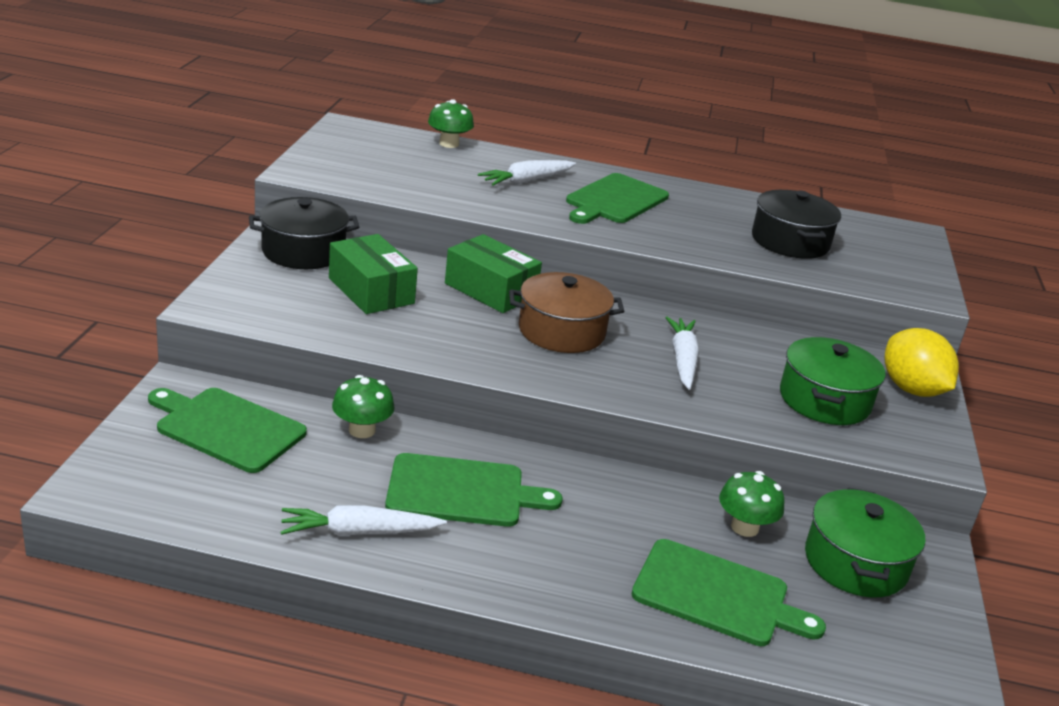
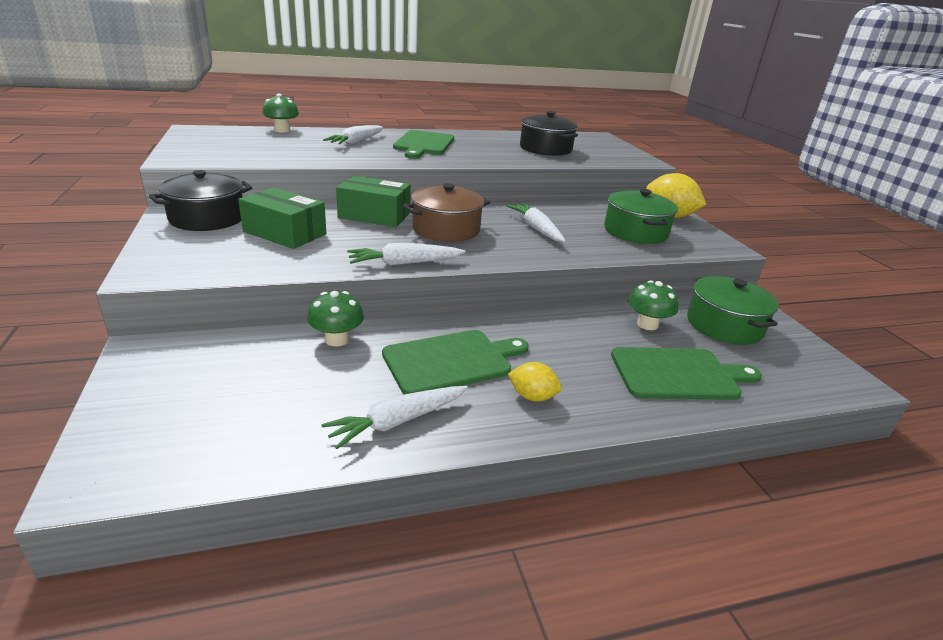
camera: 25 degrees left, 0 degrees up
green cutting board [148,388,307,473] -> none
none -> white carrot [347,243,466,266]
none -> yellow lemon [508,362,562,401]

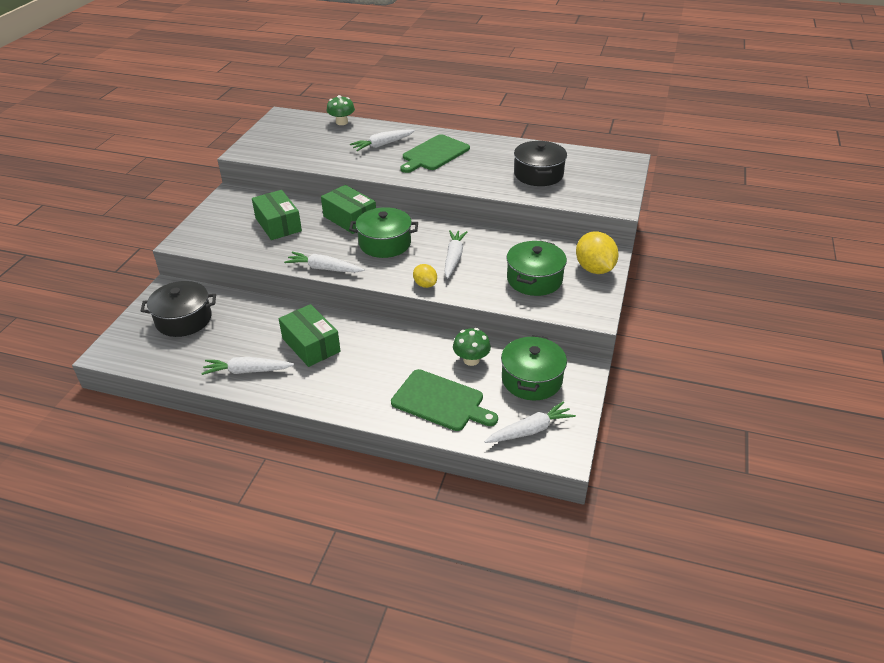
camera: 35 degrees right, 10 degrees up
black pot [149,170,252,231] -> black pot moved to [141,281,216,337]
green mushroom [307,291,364,346] -> none
green cutting board [382,330,529,394] -> green box [279,304,341,367]
brown pot [403,183,490,242] -> green pot [349,207,418,258]
yellow lemon [508,362,562,401] -> yellow lemon moved to [413,264,437,288]
none -> white carrot [484,401,576,443]

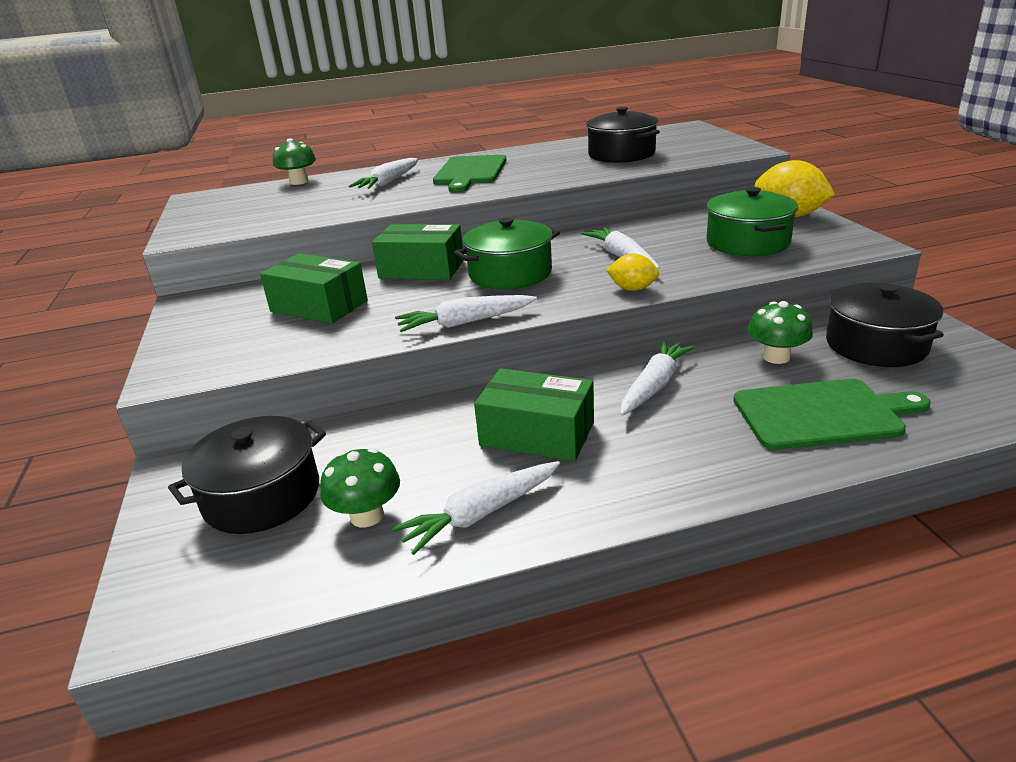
camera: 30 degrees left, 10 degrees down
white carrot [484,401,576,443] -> white carrot moved to [620,340,695,416]
green pot [501,335,567,400] -> black pot [826,283,944,367]
none -> green mushroom [320,448,400,527]

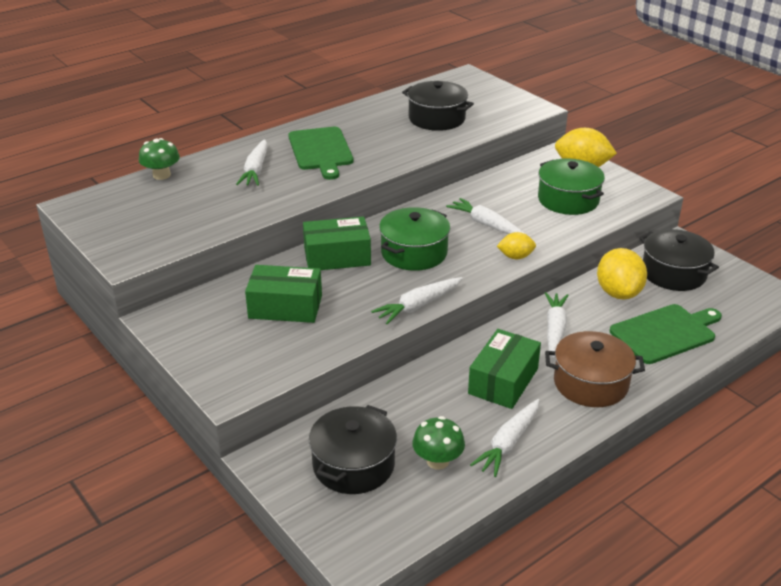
camera: 25 degrees left, 5 degrees up
green box [474,368,594,461] -> green box turned 60 degrees counterclockwise [468,329,541,409]
green mushroom [748,301,813,364] -> yellow lemon [597,248,647,299]
none -> brown pot [545,331,645,407]

